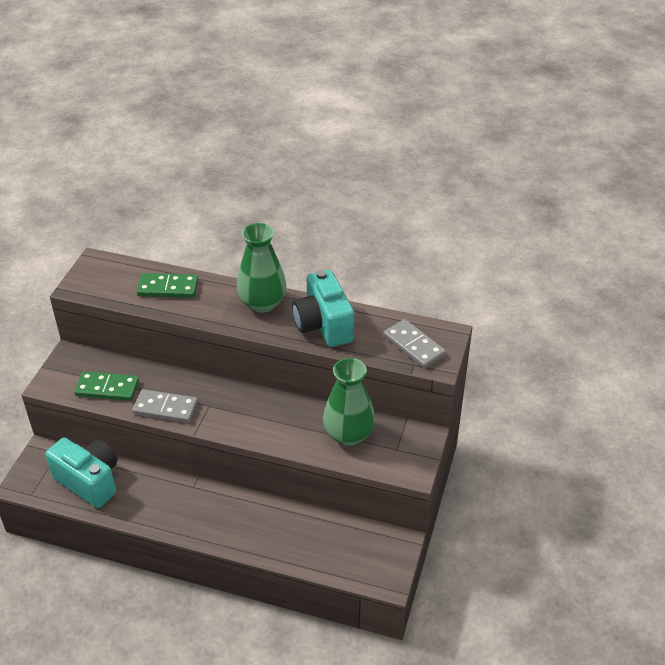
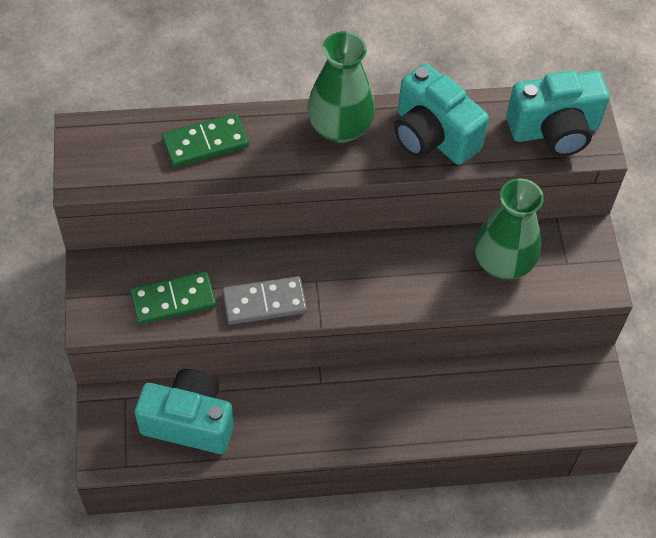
camera: 25 degrees left, 15 degrees up
grey domino [383,319,446,368] -> turquoise camera [506,70,610,156]

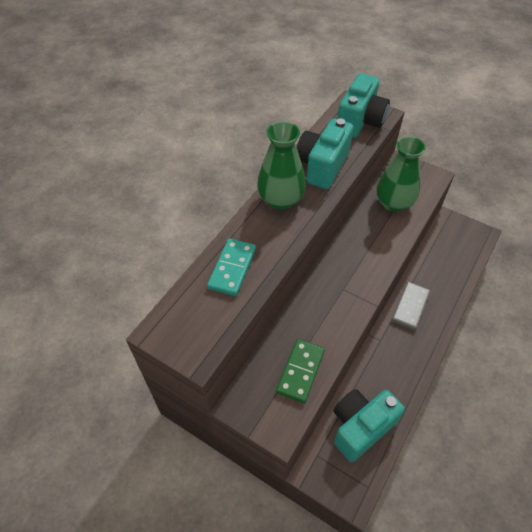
camera: 50 degrees left, 5 degrees down
green domino [162,113,249,167] -> turquoise domino [207,239,256,296]
grey domino [223,276,307,325] -> grey domino moved to [392,282,430,330]
turquoise camera [394,63,489,165] -> turquoise camera turned 120 degrees clockwise [297,118,354,189]

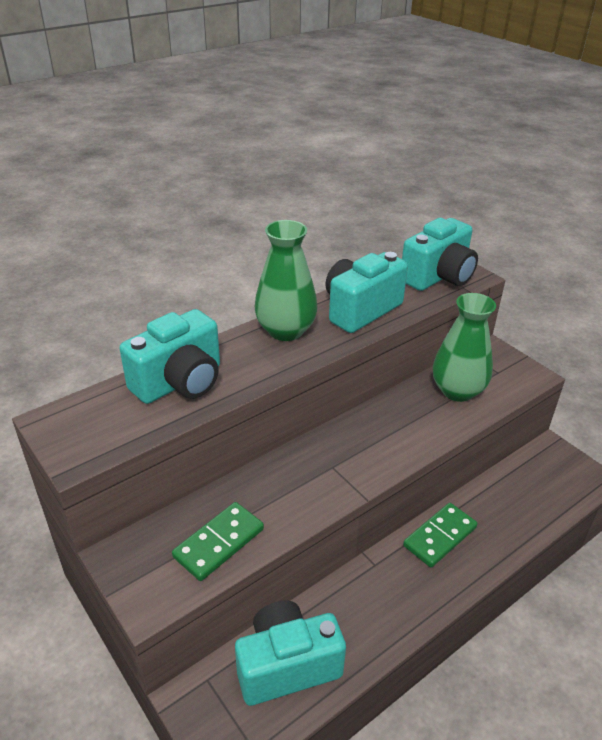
camera: 20 degrees right, 15 degrees down
turquoise domino [207,239,256,296] -> turquoise camera [119,309,220,404]
grey domino [392,282,430,330] -> green domino [403,503,477,568]

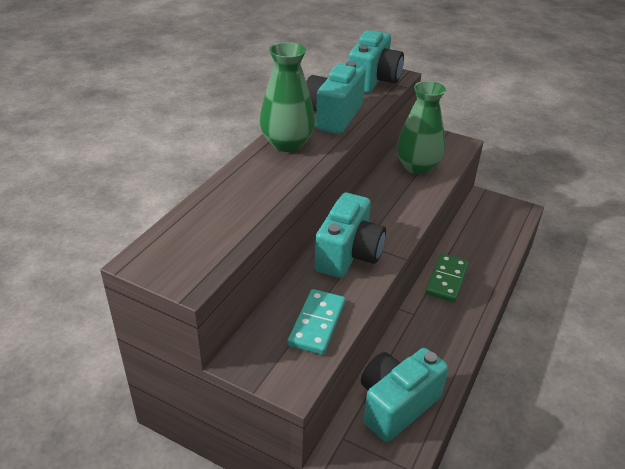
camera: 25 degrees left, 0 degrees up
turquoise camera [119,309,220,404] -> turquoise camera moved to [315,193,386,278]
green domino [172,502,264,581] -> turquoise domino [288,289,345,355]

